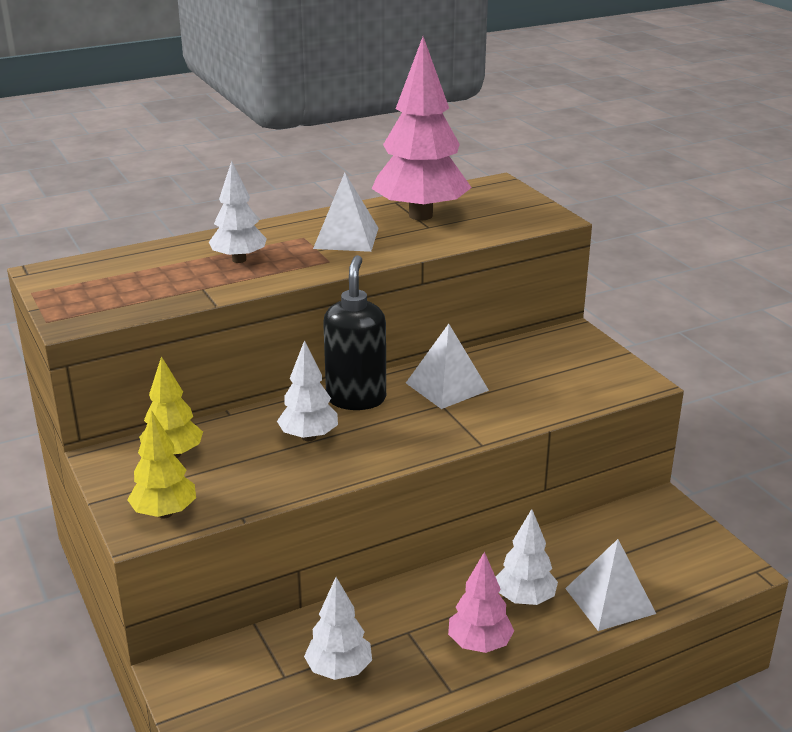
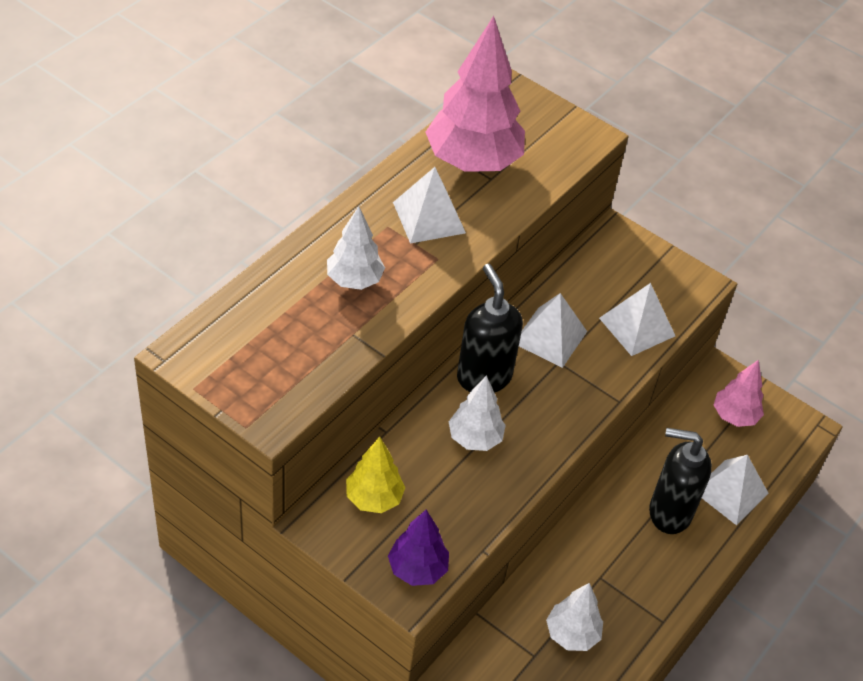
camera: 30 degrees left, 20 degrees up
yellow tree [127,410,196,519] -> purple tree [388,510,449,586]
pink tree [448,552,514,653] -> pink tree moved to [714,360,764,427]
white tree [496,509,558,605] -> black soap dispenser [649,428,712,534]
none -> white pyramid [599,283,675,356]

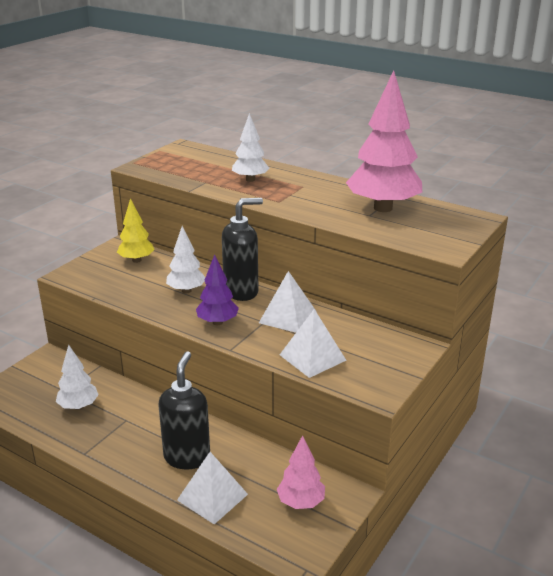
camera: 90 degrees right, 20 degrees down
purple tree [388,510,449,586] -> purple tree moved to [196,254,239,325]
white pyramid [393,167,466,244] -> none

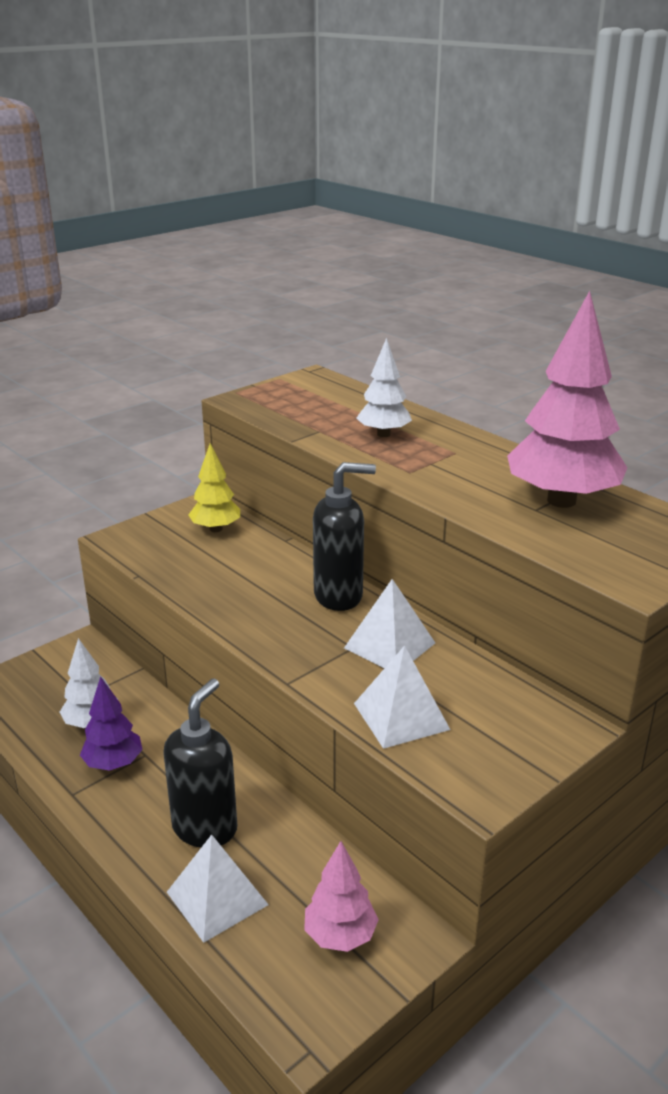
camera: 15 degrees right, 0 degrees up
white tree [166,226,205,293] -> none
purple tree [196,254,239,325] -> purple tree moved to [80,676,143,771]

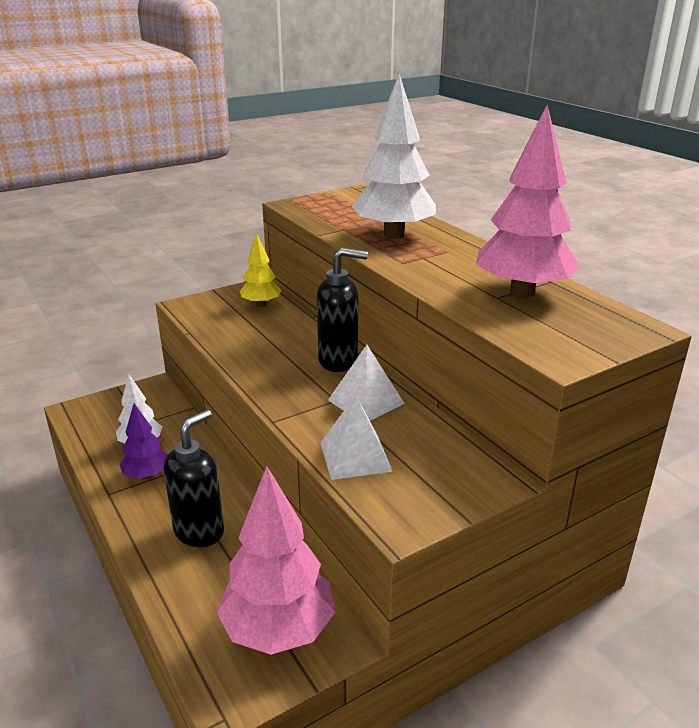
camera: 10 degrees right, 0 degrees up
white pyramid [167,835,269,943] -> none
pink tree [304,841,379,952] -> pink tree [217,466,335,655], size x1.85
white tree [356,338,412,437] -> white tree [352,74,436,239], size x1.85

